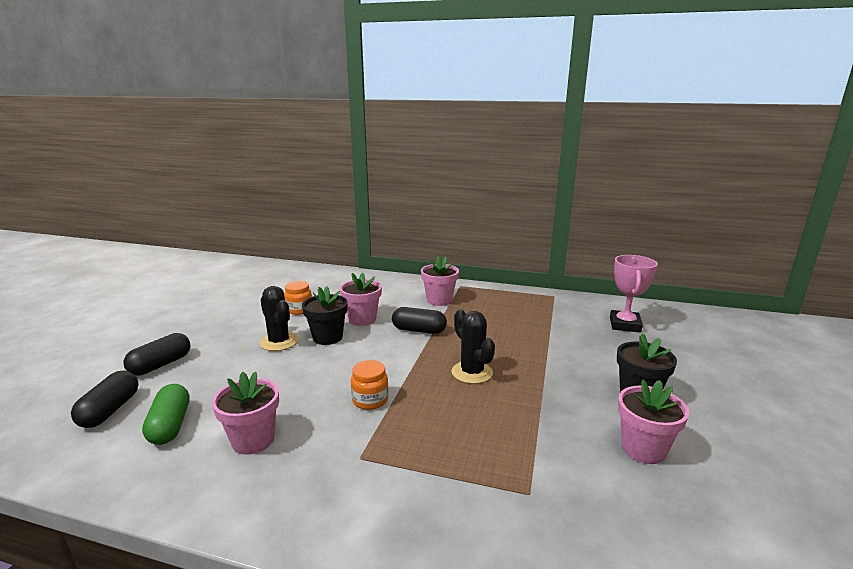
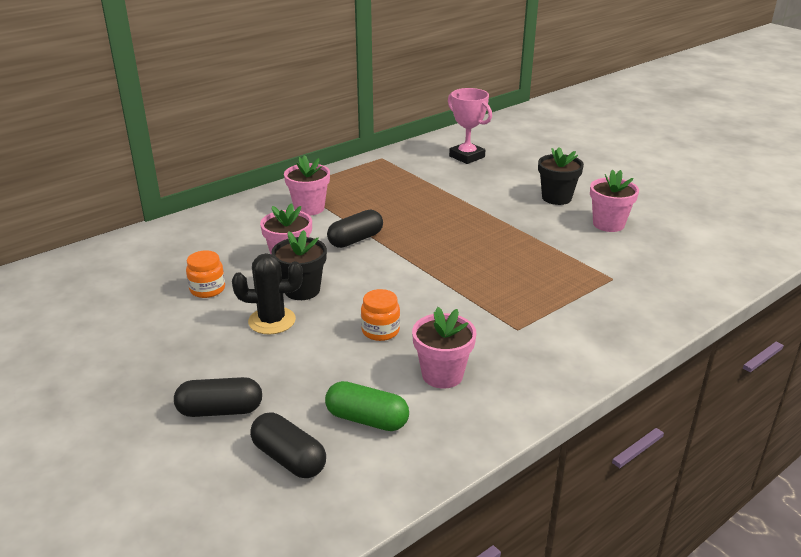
camera: 55 degrees left, 10 degrees up
black capsule [124,333,191,376] -> black capsule turned 75 degrees counterclockwise [174,377,262,417]
orange jar [351,360,389,410] -> orange jar moved to [361,289,400,341]
black cactus [451,309,495,384] -> none

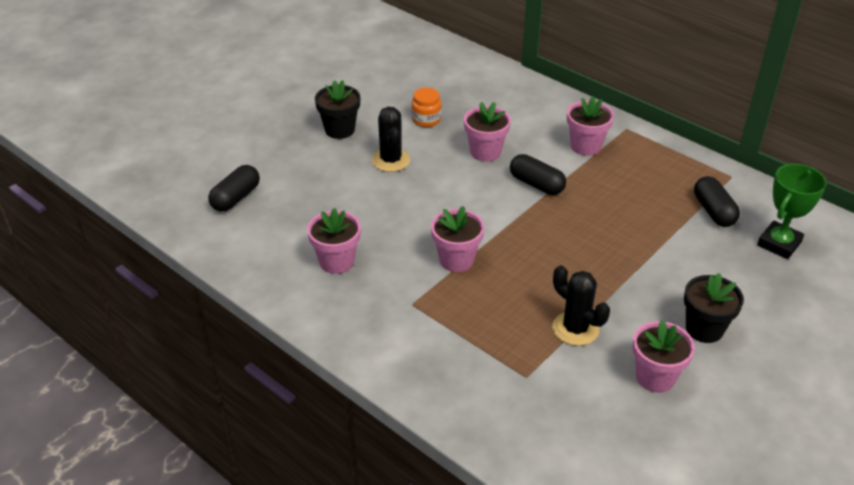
camera: 80 degrees right, 10 degrees up
black capsule [174,377,262,417] -> black capsule moved to [694,176,740,227]
black flower pot [271,230,327,300] -> black flower pot moved to [315,80,360,139]
green capsule [325,381,409,431] -> none
orange jar [361,289,400,341] -> none
pink trophy [448,88,492,164] -> green trophy [757,164,827,259]
none -> pink flower pot [431,206,484,272]
none -> black cactus [552,265,610,346]

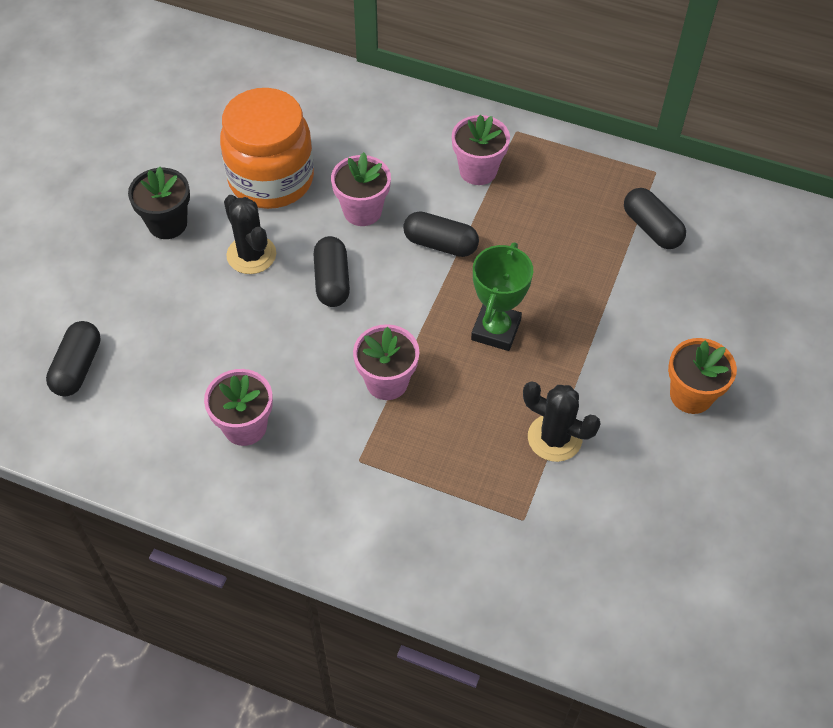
camera: 20 degrees left, 15 degrees up
orange jar [412,88,441,127] -> orange jar [220,88,314,209], size x2.28
pink flower pot [633,320,695,393] -> none
black flower pot [684,273,744,343] -> orange flower pot [668,338,737,414]
green trophy [757,164,827,259] -> green trophy moved to [471,242,533,351]
none -> black capsule [313,236,350,307]

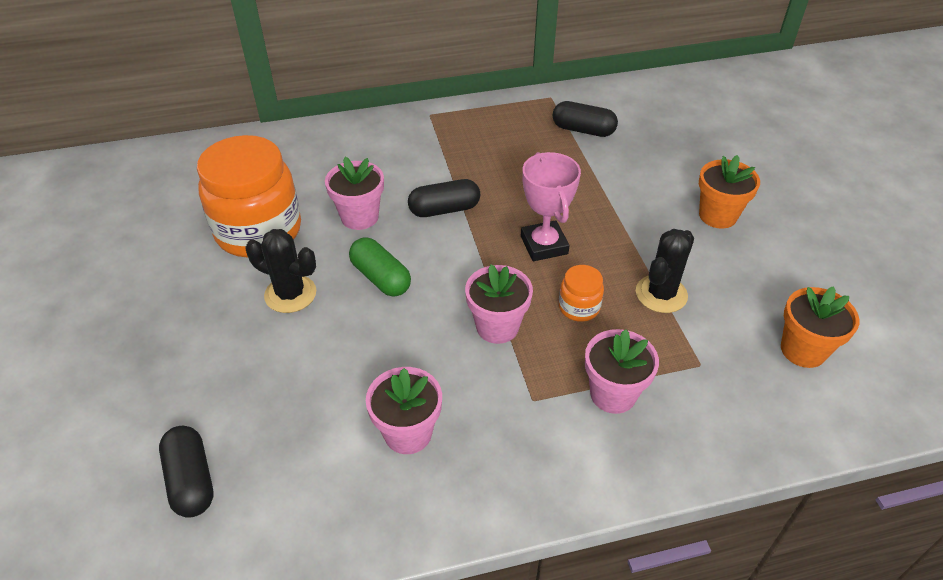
camera: 35 degrees left, 10 degrees down
black flower pot [128,167,190,239] -> none
black capsule [313,236,350,307] -> green capsule [349,237,411,297]
pink flower pot [452,115,510,185] -> pink flower pot moved to [585,329,659,414]
green trophy [471,242,533,351] -> pink trophy [521,152,581,261]
black cactus [523,382,601,462] -> black cactus turned 45 degrees counterclockwise [636,229,694,313]
none -> orange jar [559,265,604,322]
none -> orange flower pot [781,286,859,368]

